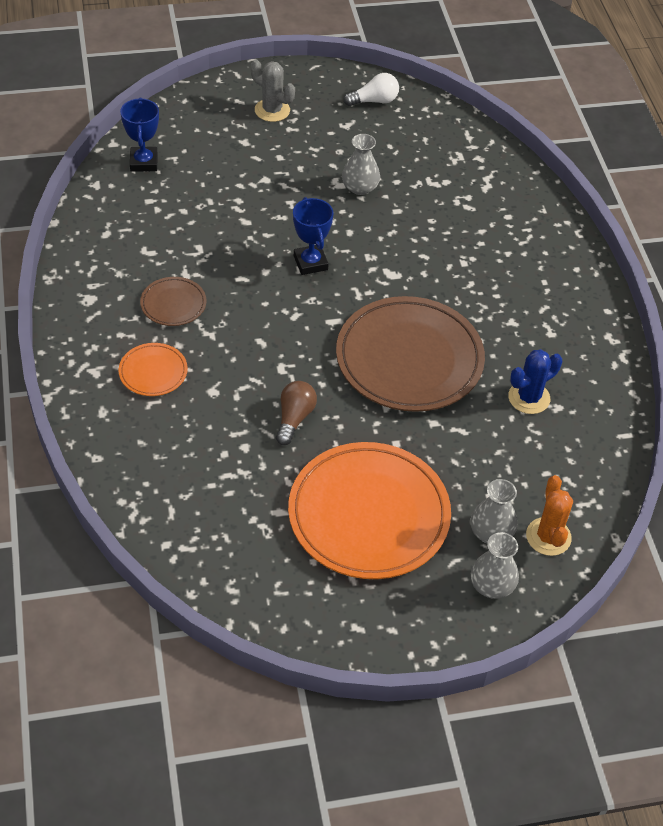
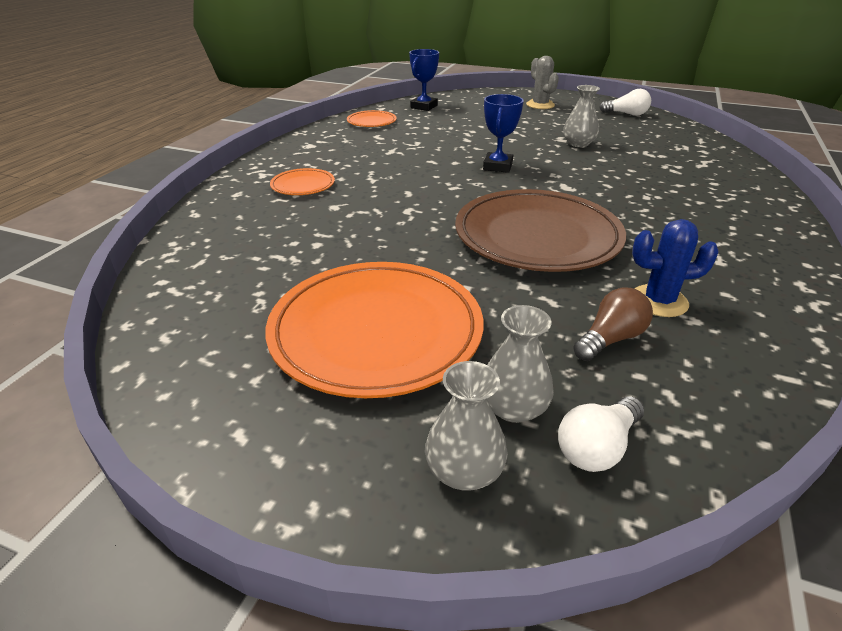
camera: 35 degrees right, 15 degrees down
brown plate [140,277,206,326] -> none
brown light bulb [276,381,317,445] -> brown light bulb moved to [573,288,653,361]
orange cactus [526,475,573,556] -> white light bulb [558,396,644,472]
none -> orange plate [347,110,397,127]

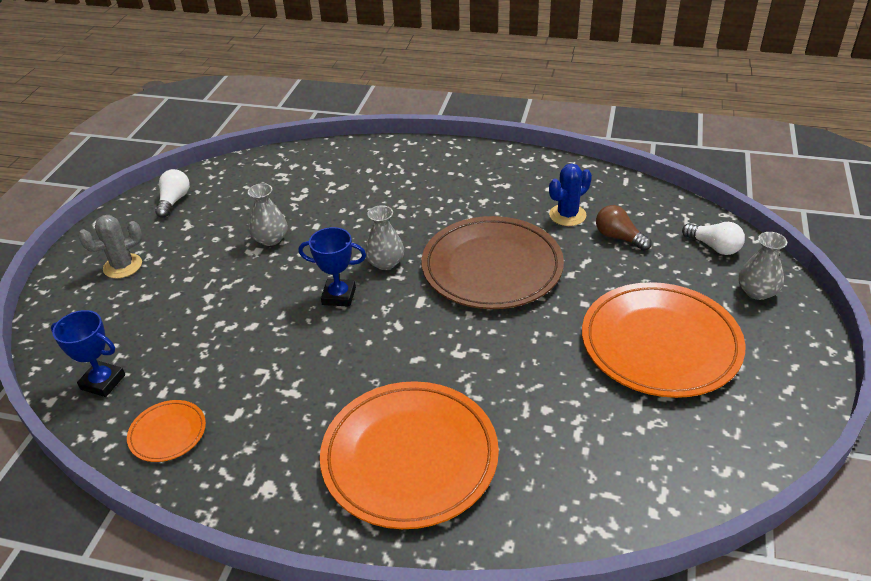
camera: 95 degrees left, 5 degrees up
orange plate [270,168,335,195] -> orange plate [320,381,499,529], size x2.21
grey vase [487,305,554,423] -> grey vase moved to [365,205,404,270]
blue cactus [632,219,719,317] -> blue cactus turned 60 degrees clockwise [549,164,592,226]

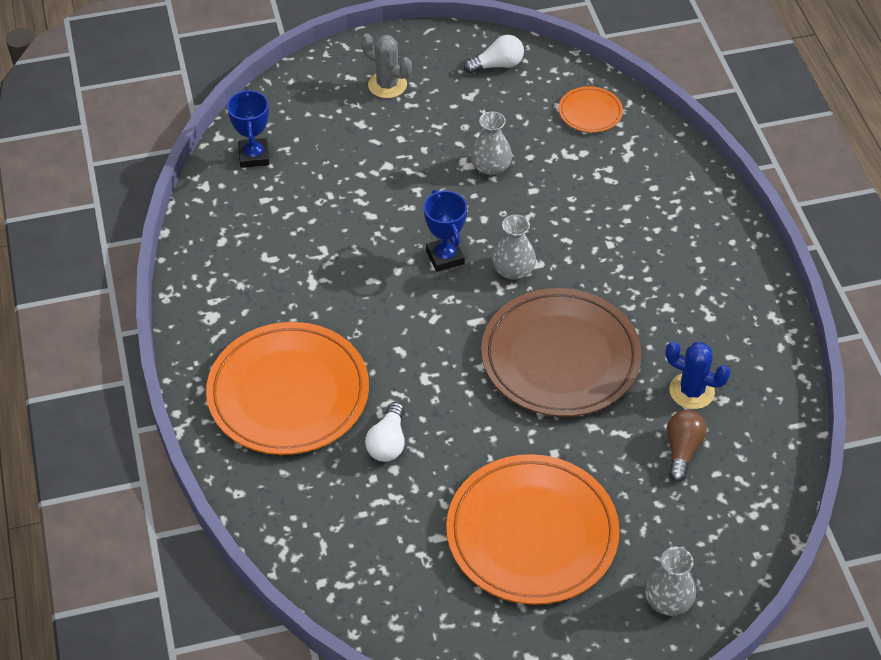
camera: 60 degrees right, 10 degrees up
orange plate [127,400,206,462] -> orange plate moved to [559,86,623,132]
white light bulb [682,222,745,255] -> white light bulb moved to [365,402,405,462]

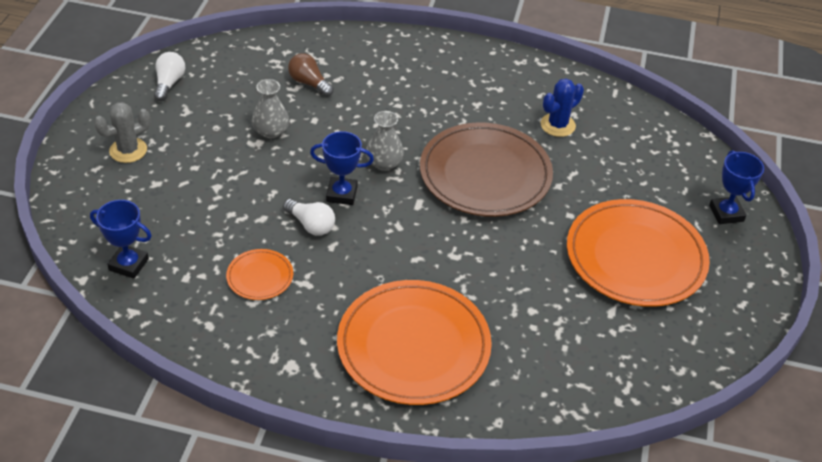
camera: 65 degrees left, 5 degrees down
white light bulb [365,402,405,462] -> white light bulb moved to [283,199,335,236]
orange plate [559,86,623,132] -> orange plate moved to [226,249,293,300]
grey vase [645,547,696,616] -> blue trophy [709,150,764,224]
brown light bulb [667,410,707,482] -> brown light bulb moved to [288,53,334,97]

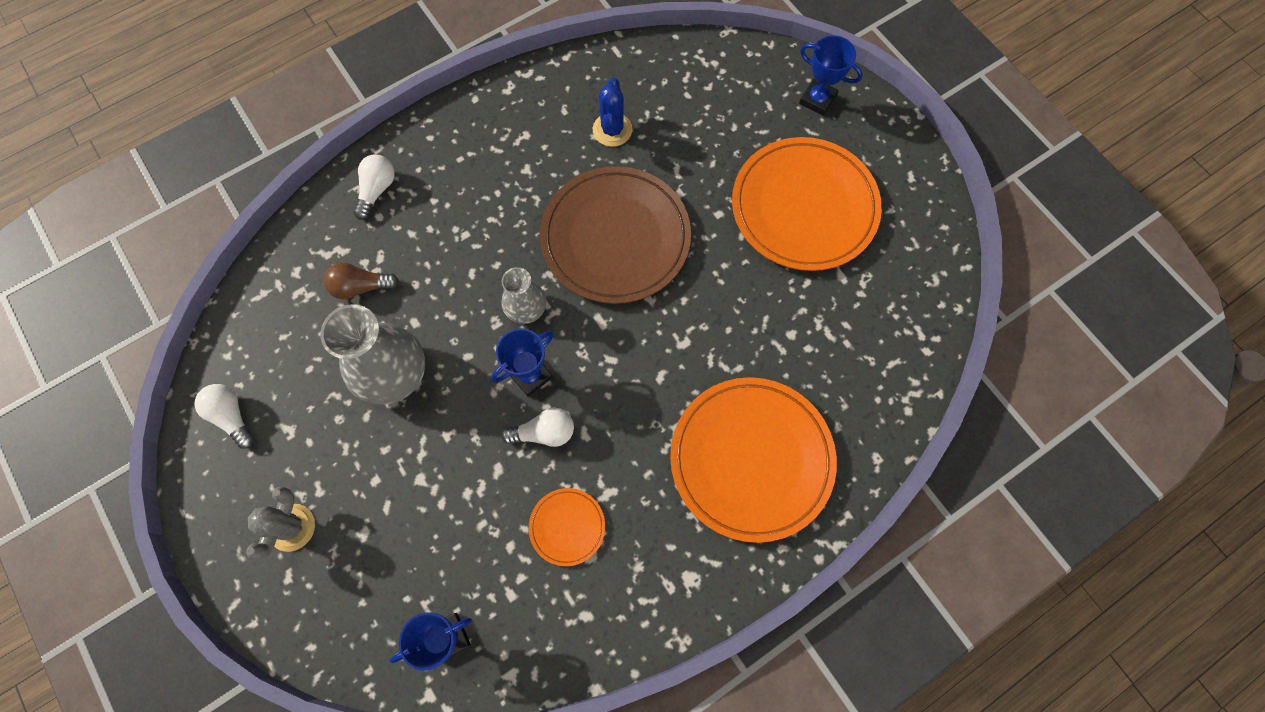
camera: 45 degrees left, 25 degrees up
grey vase [252,79,289,138] -> grey vase [320,304,425,405], size x1.76
none -> white light bulb [354,154,395,220]

